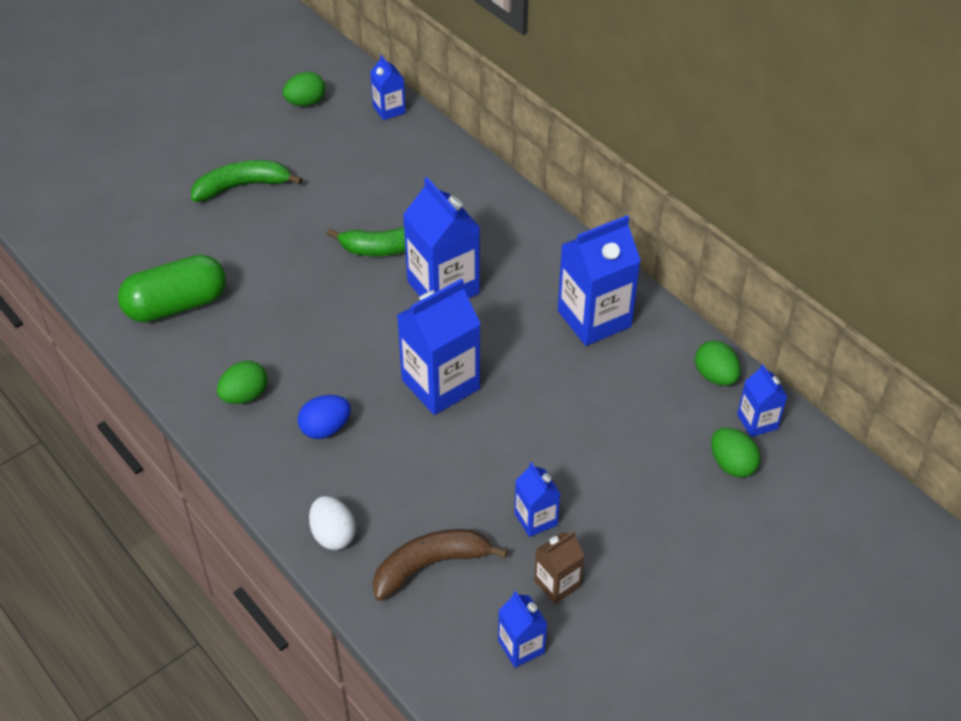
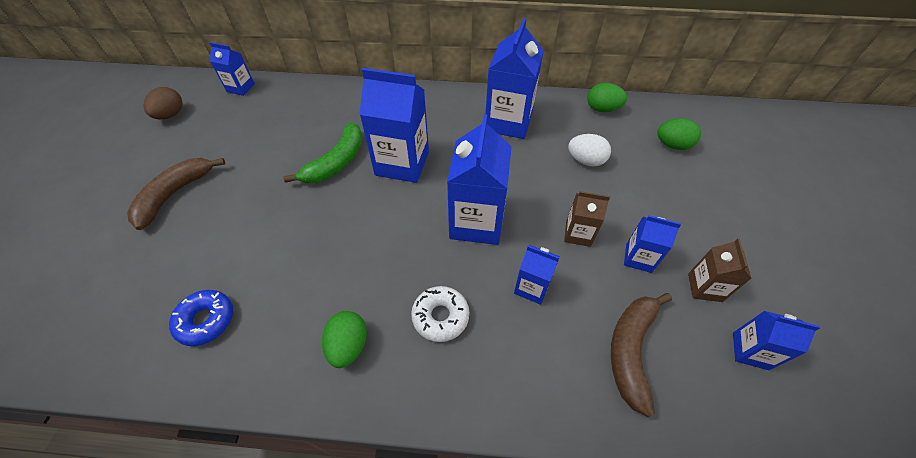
camera: 45 degrees left, 5 degrees up
green capsule [118,255,226,322] -> blue donut [169,290,233,346]
green banana [191,160,302,202] -> brown banana [127,158,225,230]
green egg [283,72,325,106] -> brown egg [144,87,183,119]
blue egg [298,395,351,439] -> white donut [411,286,469,342]
white egg [309,496,356,550] -> white egg moved to [568,134,611,166]
blue carton [737,364,788,437] -> blue carton moved to [514,245,560,305]
none -> brown carton [564,191,610,247]

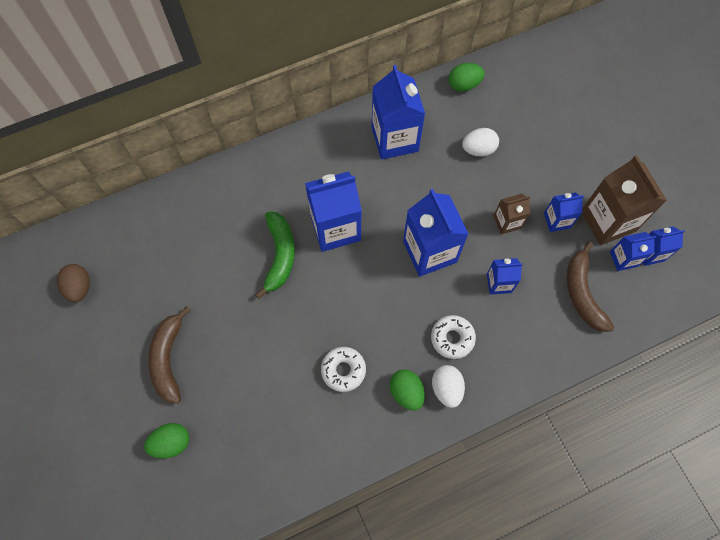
camera: 30 degrees left, 15 degrees up
blue donut [169,290,233,346] -> none
blue carton [210,42,255,96] -> blue carton moved to [610,232,656,271]
green egg [657,119,701,150] -> green egg moved to [144,423,189,459]
brown carton [688,238,752,302] -> brown carton [582,155,667,245], size x1.90
none -> white donut [321,347,366,392]
none -> white egg [432,365,465,408]

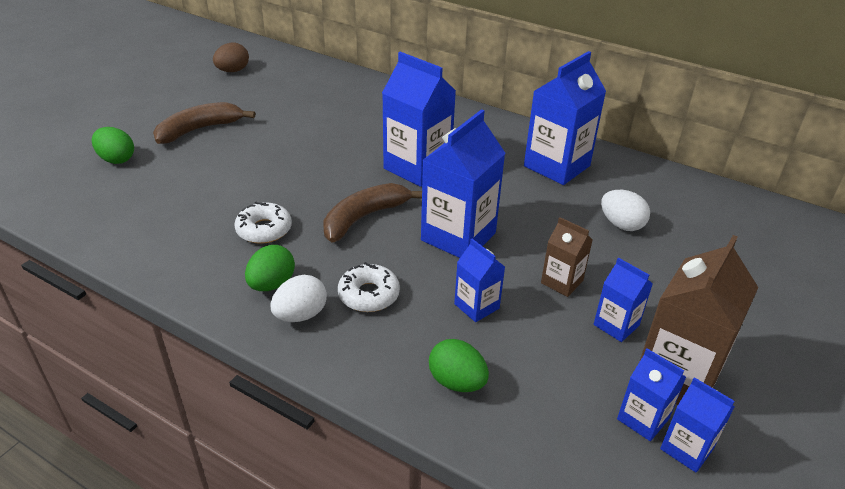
camera: 55 degrees right, 30 degrees down
green banana [255,211,295,299] -> none
green egg [449,63,484,92] -> green egg moved to [429,339,489,392]
brown banana [567,241,614,332] -> brown banana moved to [323,183,422,243]

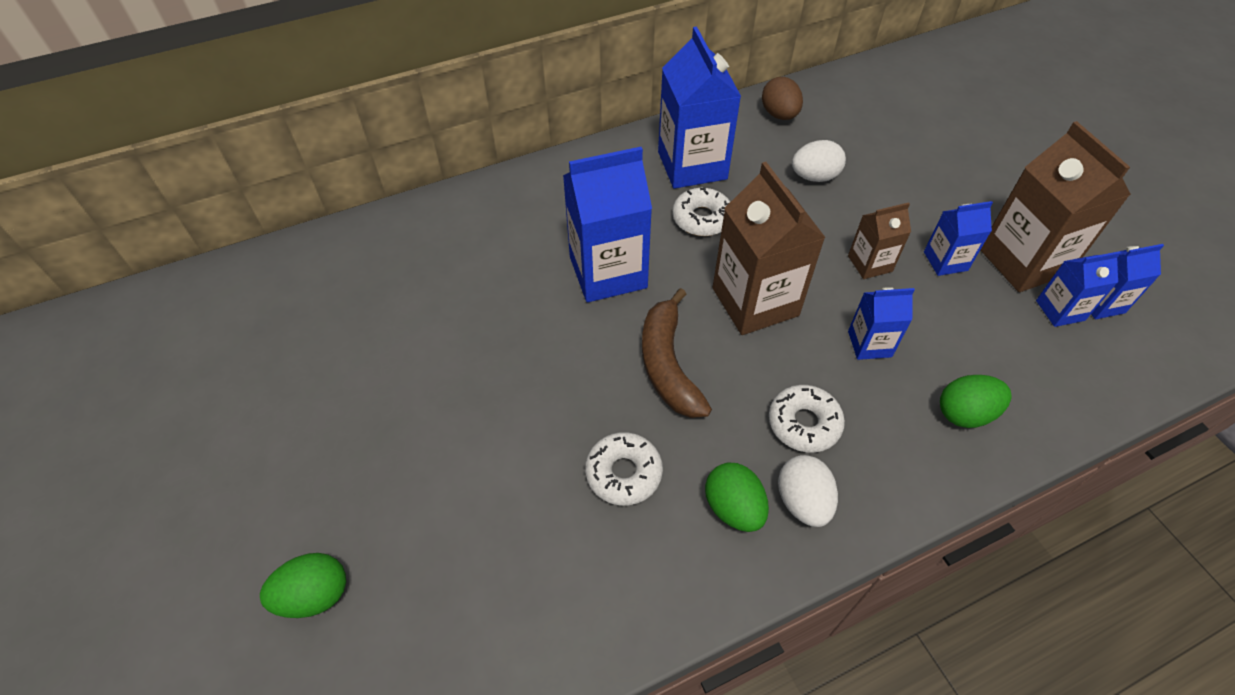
camera: 55 degrees left, 15 degrees up
brown banana [153,102,255,144] -> none
brown egg [213,42,249,72] -> brown egg moved to [762,77,803,120]
blue carton [421,109,505,258] -> brown carton [713,162,826,335]
none -> white donut [672,188,730,236]

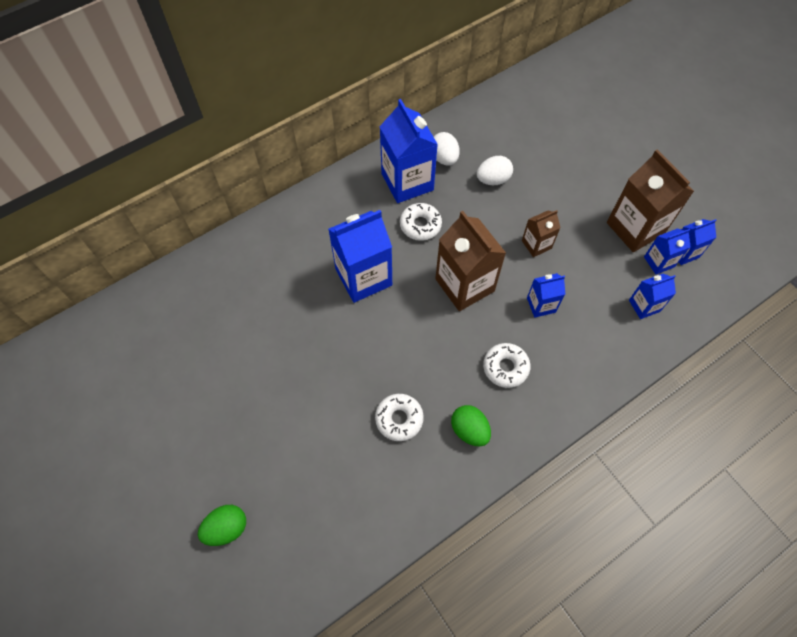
camera: 10 degrees left, 10 degrees up
brown banana [642,288,712,418] -> none
brown egg [762,77,803,120] -> none
white egg [778,455,838,527] -> white egg moved to [434,132,460,165]
blue carton [924,201,993,276] -> blue carton moved to [629,274,676,319]
green egg [940,375,1011,428] -> none

